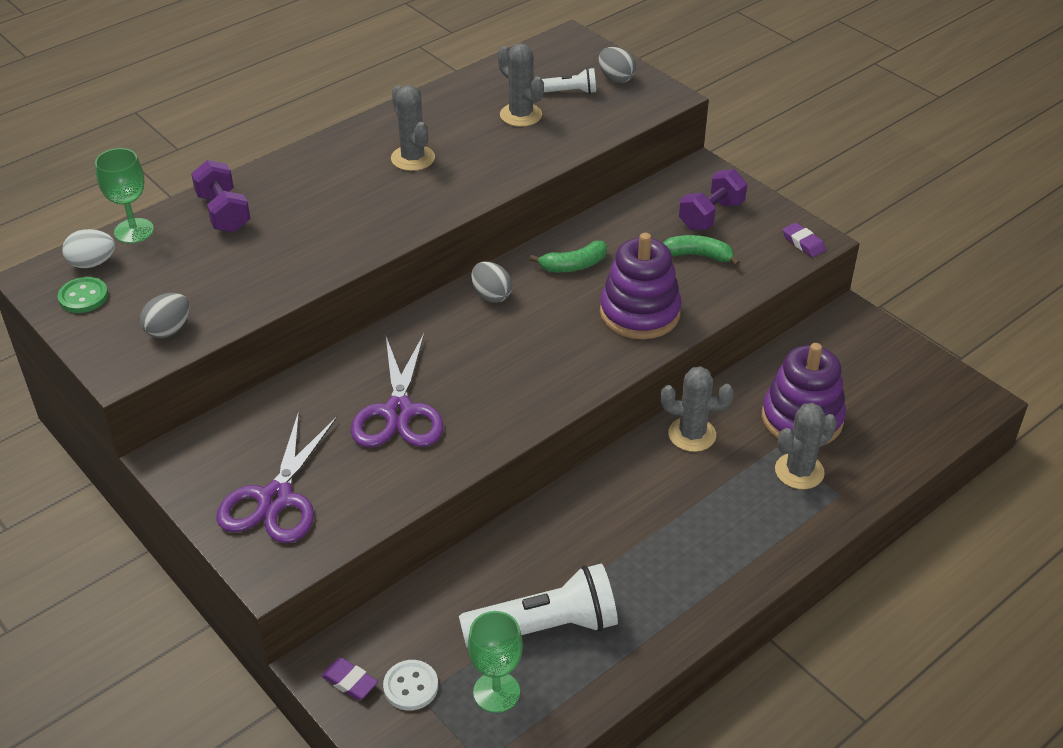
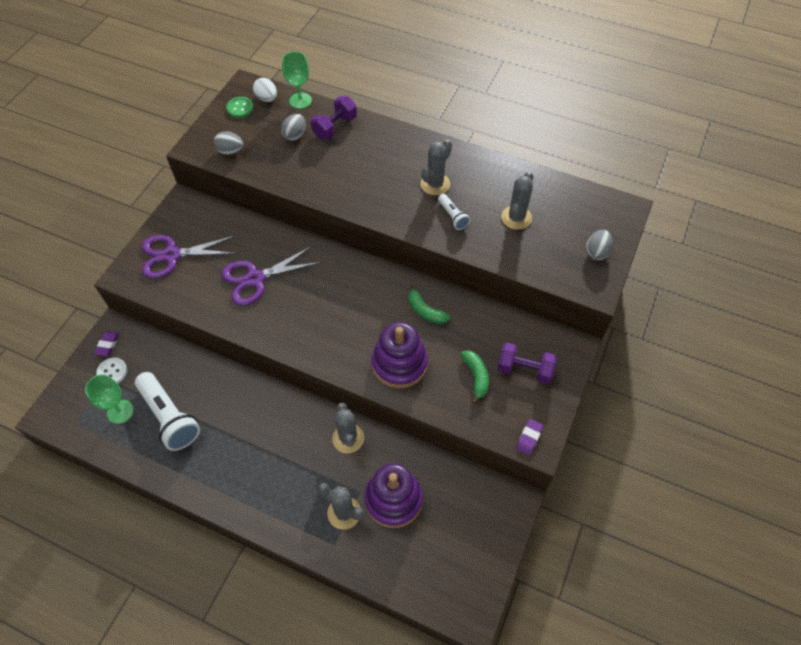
camera: 65 degrees right, 15 degrees up
grey egg [471,261,513,303] -> grey egg moved to [281,114,306,141]
white flashlight [542,68,596,94] -> white flashlight moved to [438,194,470,230]

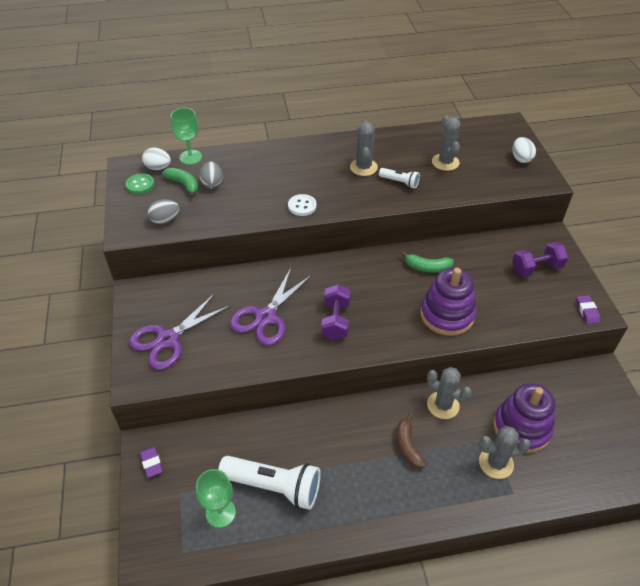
camera: 35 degrees left, 10 degrees down
white button [96,358,128,383] -> white button moved to [288,194,317,216]
purple dumbbell [311,96,357,139] -> purple dumbbell moved to [322,284,350,341]
green banana [461,350,489,404] -> green banana moved to [162,168,198,198]
grey egg [586,230,613,261] -> white egg [512,137,536,163]
none -> brown banana [396,413,427,469]

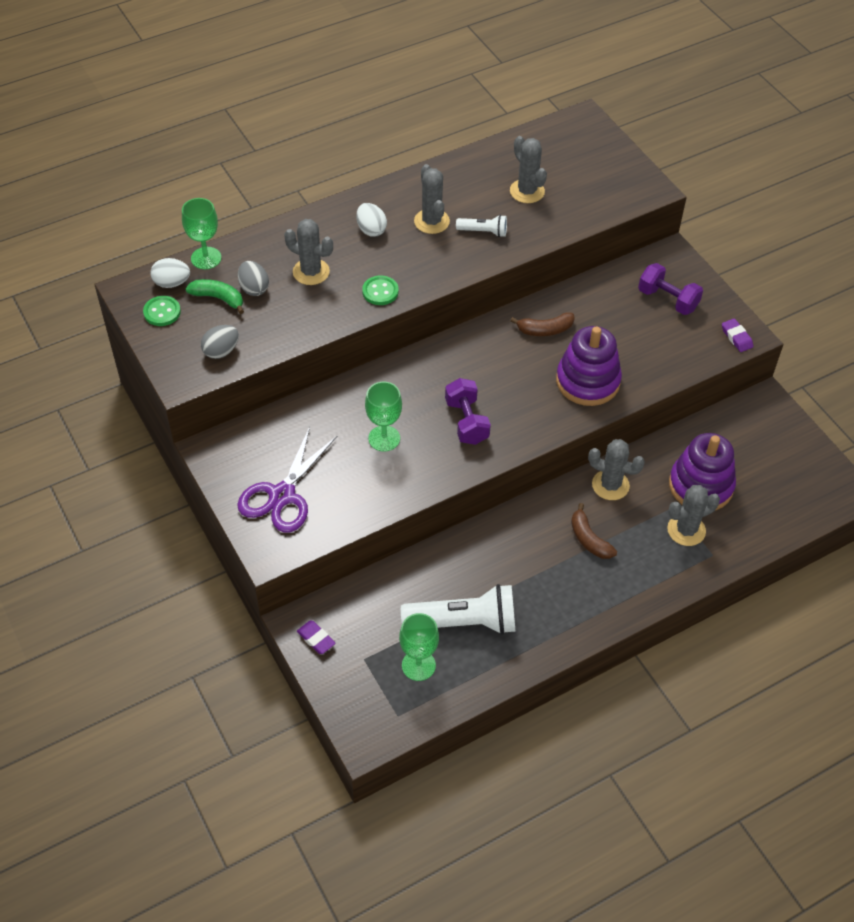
camera: 20 degrees left, 5 degrees up
purple scissors [230,268,312,345] -> green goblet [365,382,402,452]
white button [288,194,317,216] -> green button [362,275,399,305]
green banana [401,251,454,273] -> brown banana [510,312,575,336]
white egg [512,137,536,163] -> white egg moved to [356,203,387,237]
purple dumbbell [512,242,569,277] -> purple dumbbell turned 75 degrees clockwise [638,263,703,315]
none -> grey cactus [284,219,333,285]

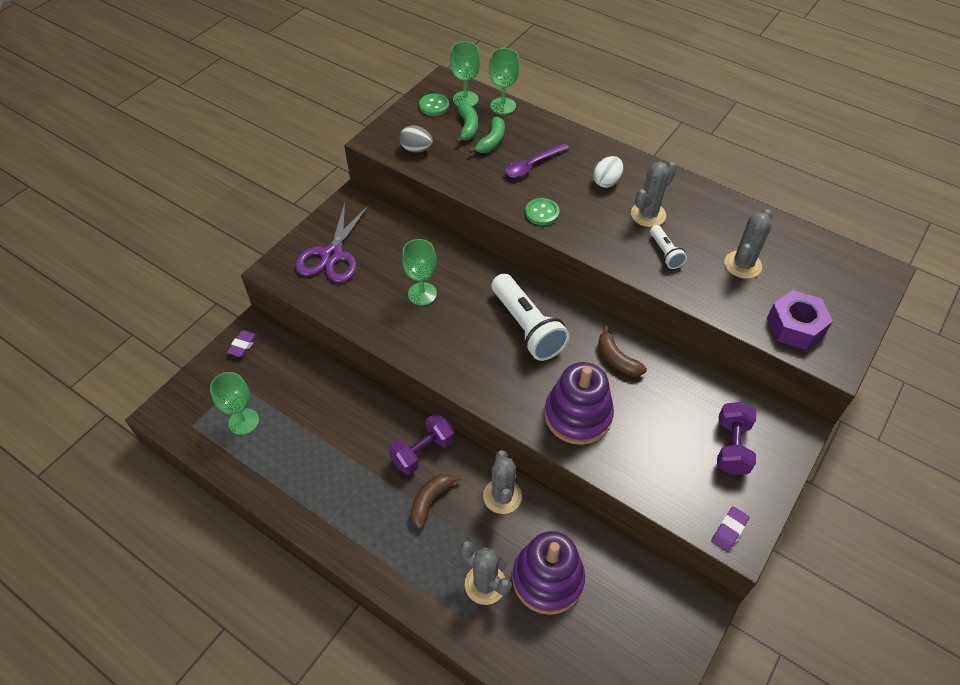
camera: 65 degrees right, 0 degrees up
white egg [150,258,190,288] -> green goblet [450,41,480,107]
purple scissors [237,427,337,533] -> purple scissors turned 75 degrees counterclockwise [295,203,370,283]
grey egg [238,261,269,296] -> green banana [468,117,505,153]
grey cactus [284,219,333,285] -> purple spoon [505,143,569,178]
white flashlight [401,584,516,635] -> white flashlight moved to [492,273,570,361]
purple dumbbell [445,378,491,445] -> purple dumbbell moved to [389,414,454,475]
none -> purple nut [767,290,833,350]

